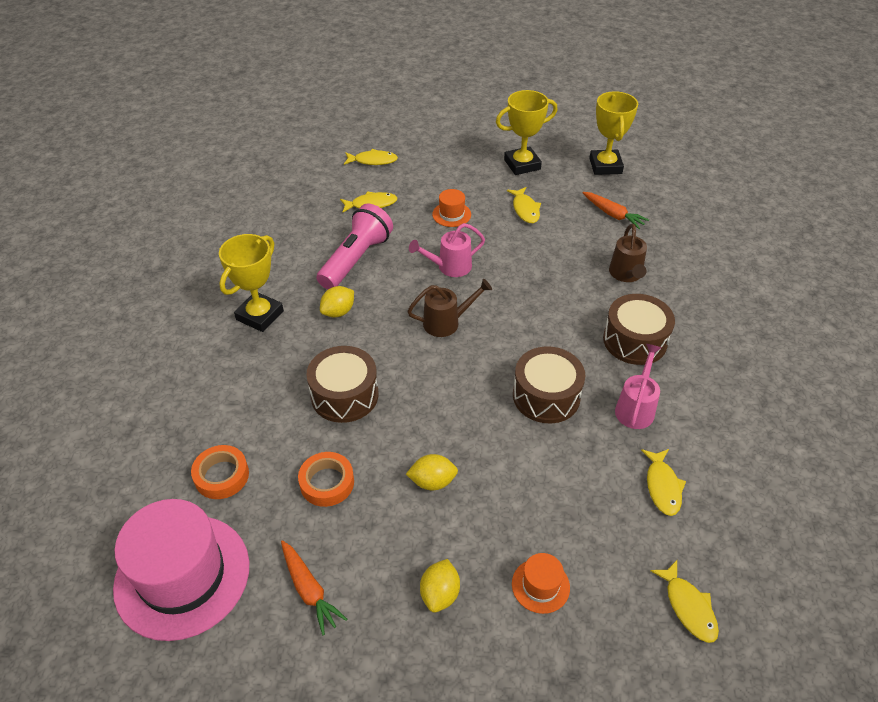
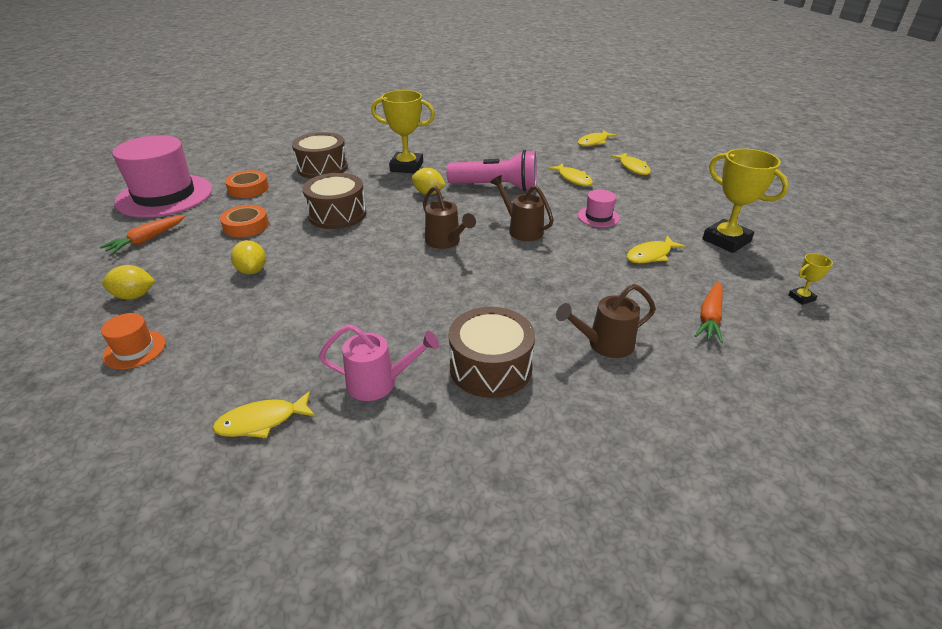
camera: 70 degrees right, 10 degrees down
pink watering can [409,223,485,277] -> brown watering can [490,175,554,241]
orange hat [432,189,471,227] -> pink hat [578,190,620,227]
brown drum [513,346,585,423] -> brown drum moved to [292,132,348,179]
yellow trophy [589,91,638,175] -> yellow trophy [788,253,833,305], size x0.45
yellow fish [650,560,719,643] -> yellow fish moved to [578,130,617,146]

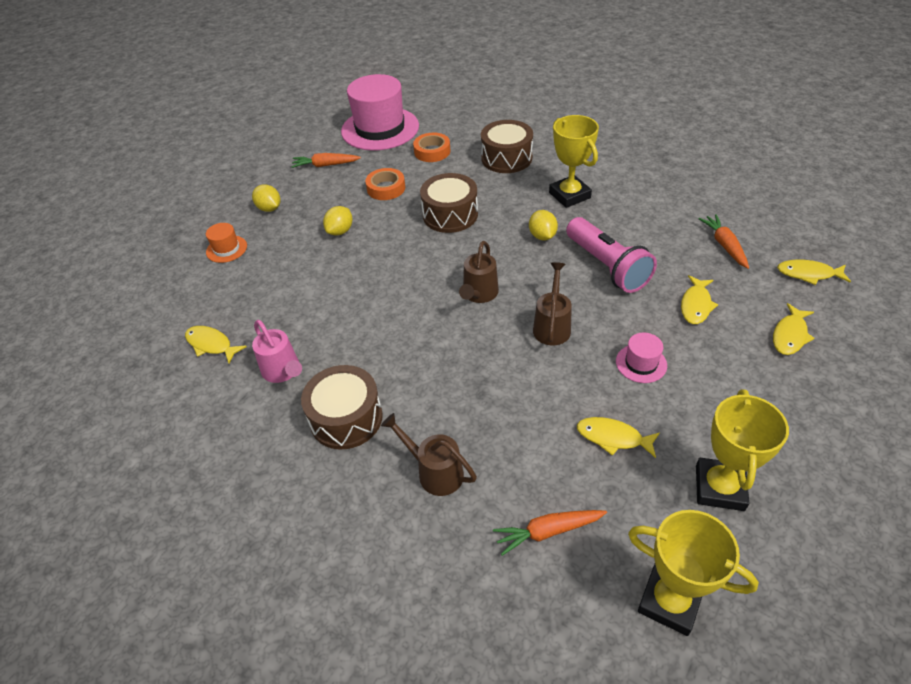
camera: 55 degrees right, 10 degrees up
yellow trophy [788,253,833,305] -> yellow trophy [628,510,759,636], size x2.20
none -> orange carrot [698,214,749,269]

